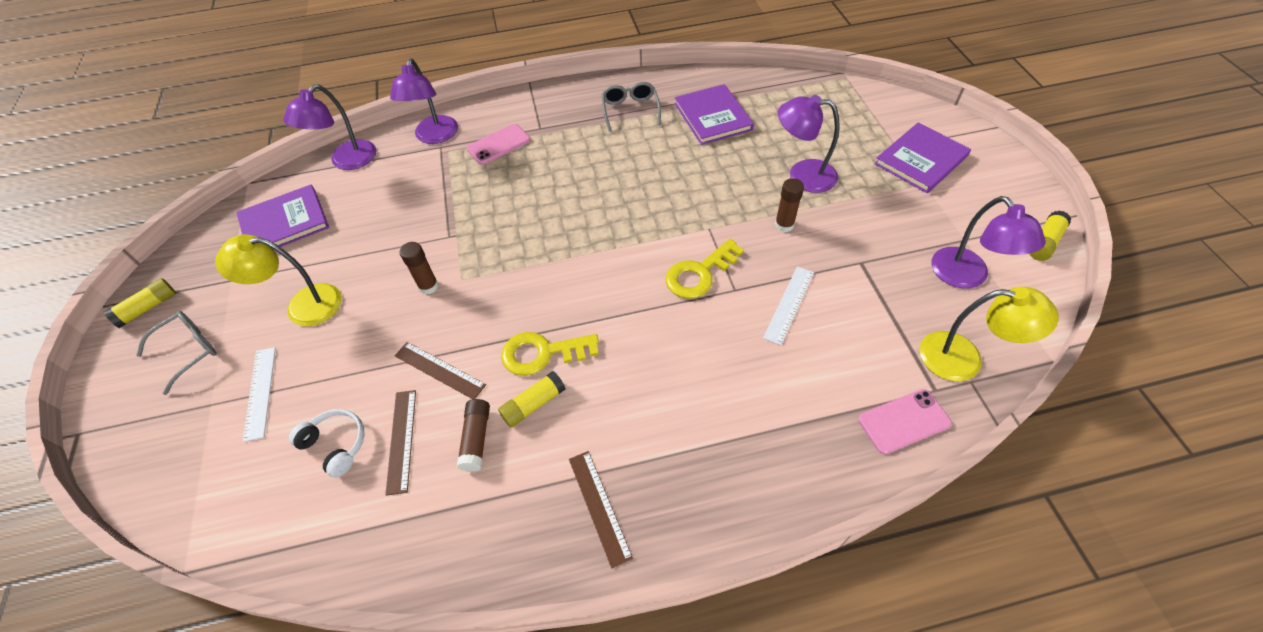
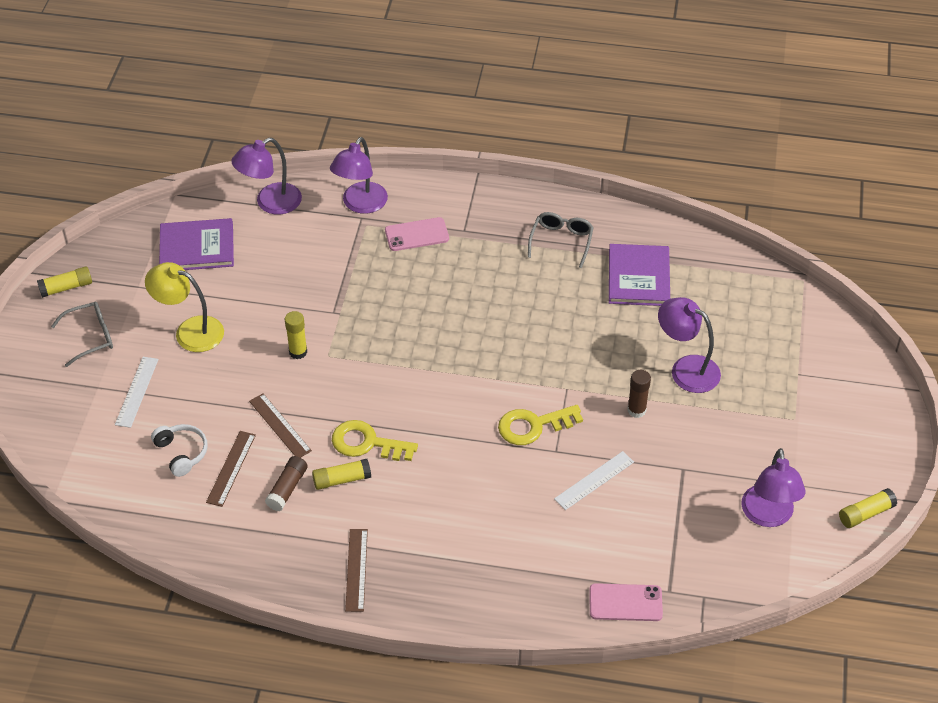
camera: 20 degrees right, 5 degrees down
brown glue stick [400,242,438,294] -> yellow glue stick [285,311,307,359]
purple book [875,123,971,193] -> none
yellow lamp [920,287,1059,381] -> none

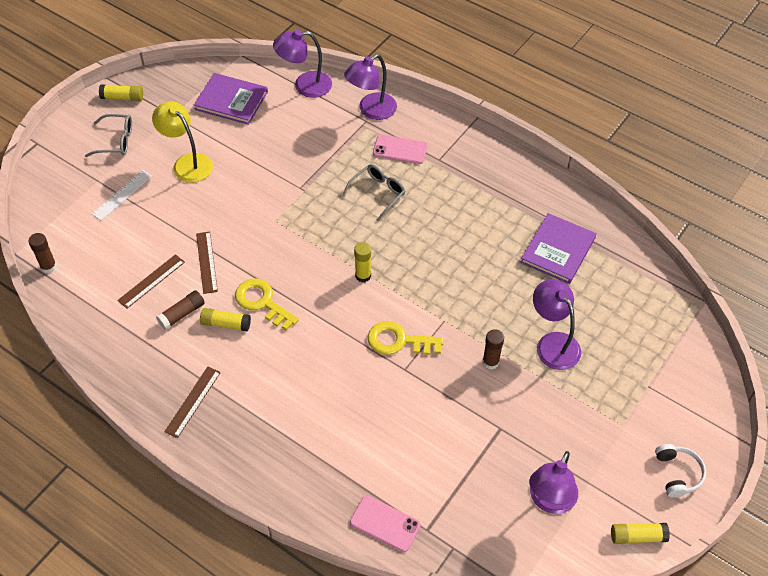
camera: 25 degrees right, 5 degrees up
white headphones [151,424,208,477] -> white headphones moved to [655,444,706,498]
yellow glue stick [285,311,307,359] -> yellow glue stick moved to [354,242,371,282]
grey glasses [528,212,594,268] -> grey glasses moved to [342,164,405,221]
white ruler [554,451,634,510] -> none
none -> brown glue stick [29,233,57,273]

